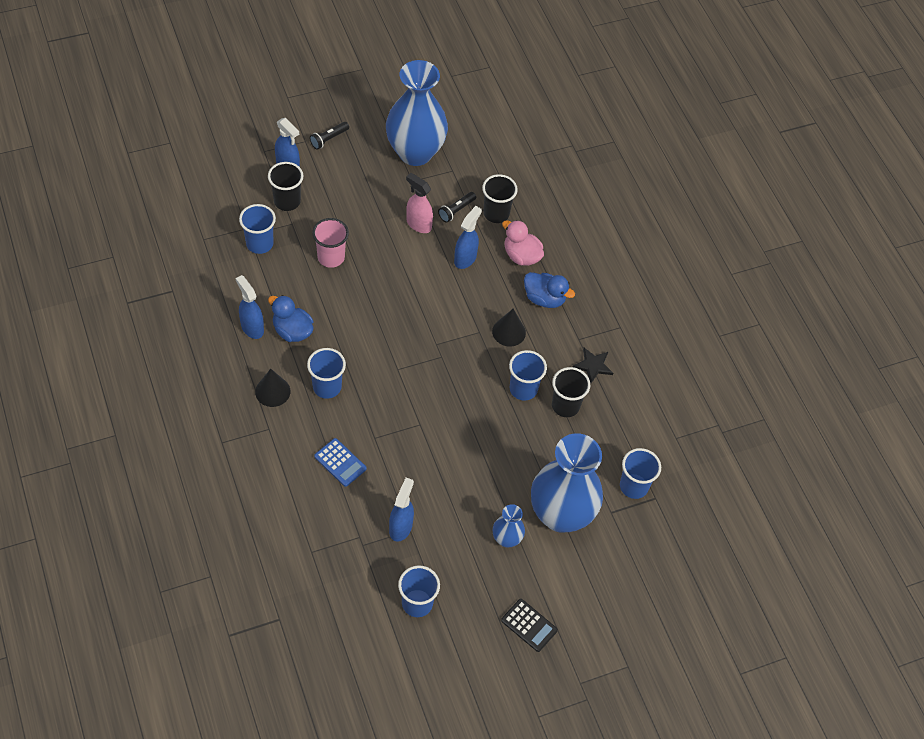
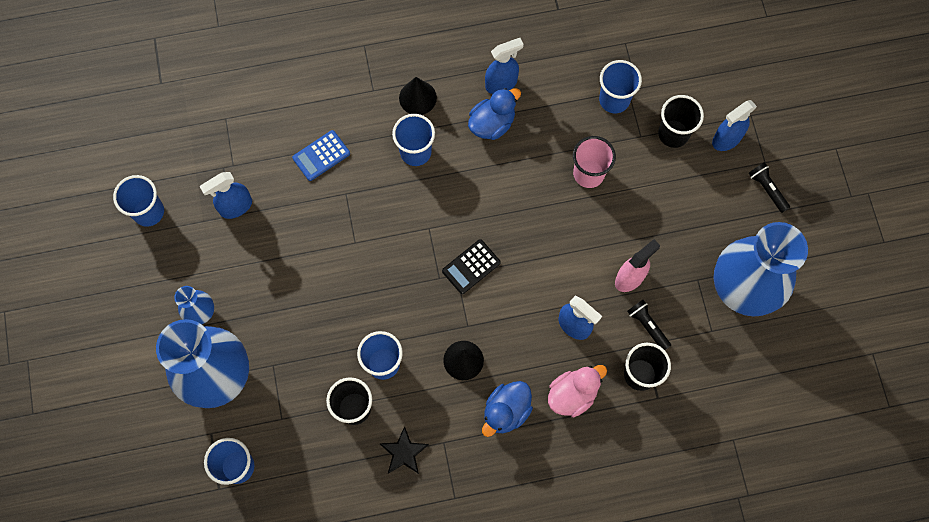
camera: 105 degrees right, 15 degrees up
blue spray bottle [389,477,414,542] -> blue spray bottle turned 120 degrees clockwise [200,172,252,219]
black calculator [501,599,558,652] -> black calculator moved to [442,239,501,294]

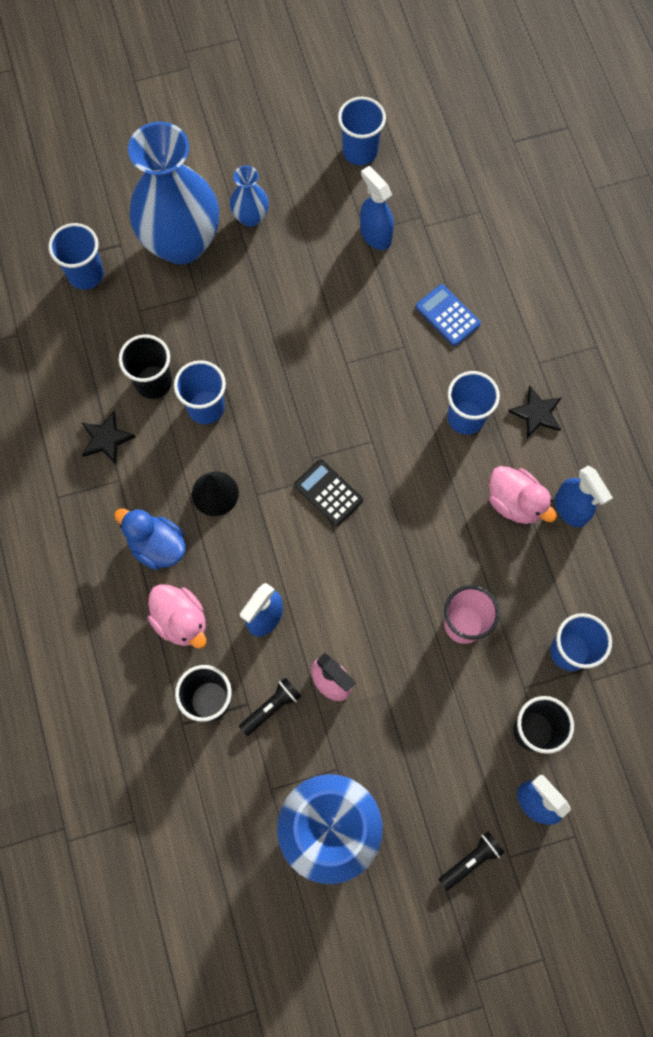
camera: 85 degrees right, 0 degrees up
black cone [399,77,437,115] -> black star [508,386,562,438]
blue duck [468,88,521,140] -> pink duck [489,466,557,524]

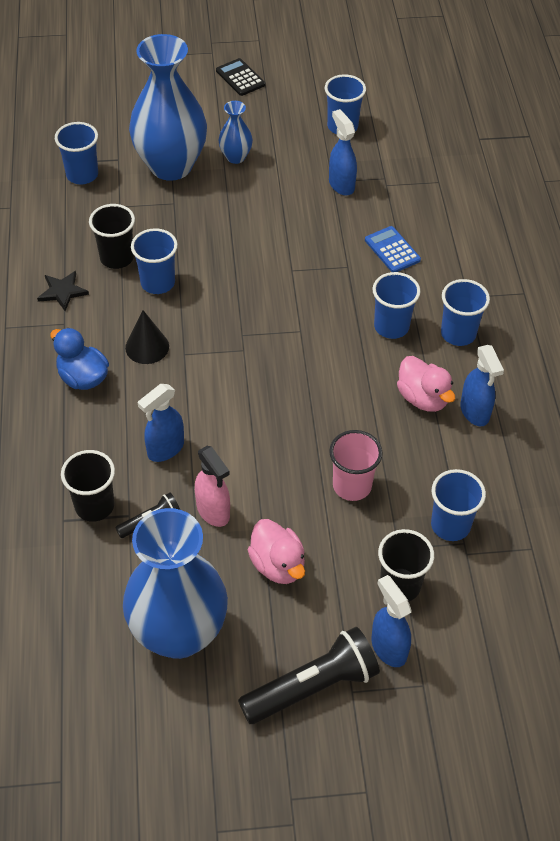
camera: 10 degrees right, 20 degrees down
pink duck [148,584,206,649] -> pink duck moved to [248,519,305,584]
black calculator [294,459,363,526] -> black calculator moved to [216,58,265,96]
black flashlight [439,831,505,891] -> black flashlight [238,627,380,724], size x1.95
black star [508,386,562,438] -> blue cup [441,279,490,346]

